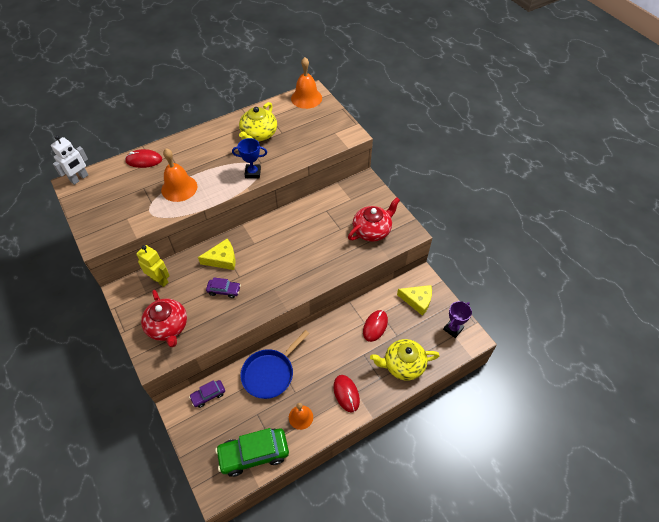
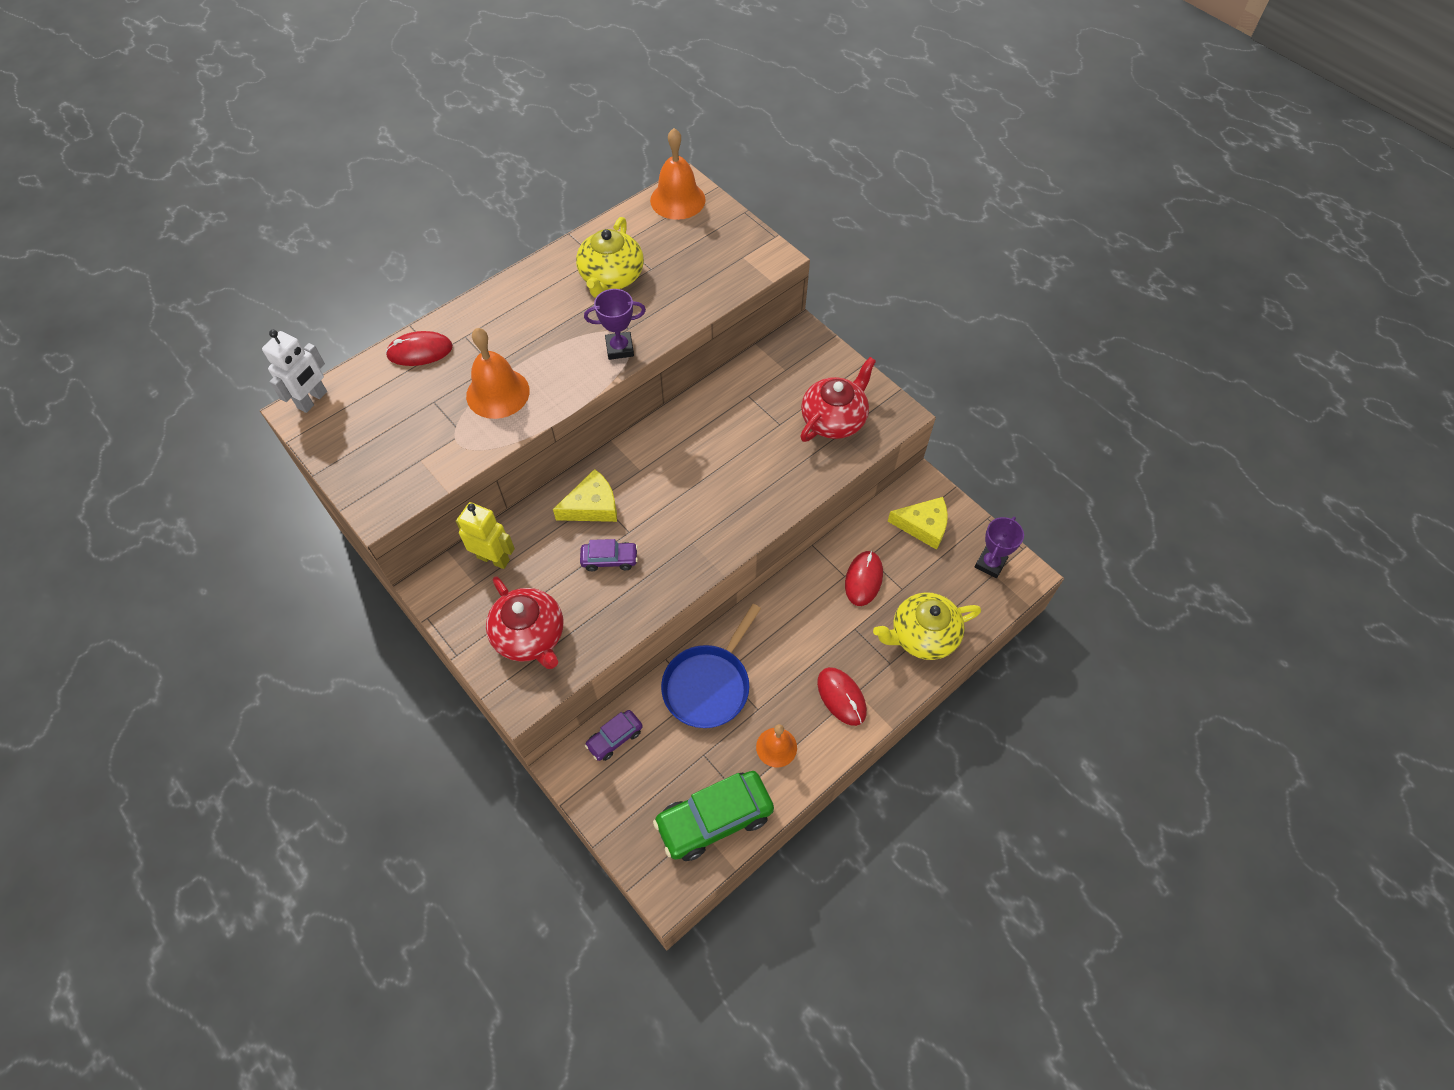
camera: 10 degrees left, 5 degrees up
blue trophy [232,138,267,178] -> purple trophy [584,289,646,360]

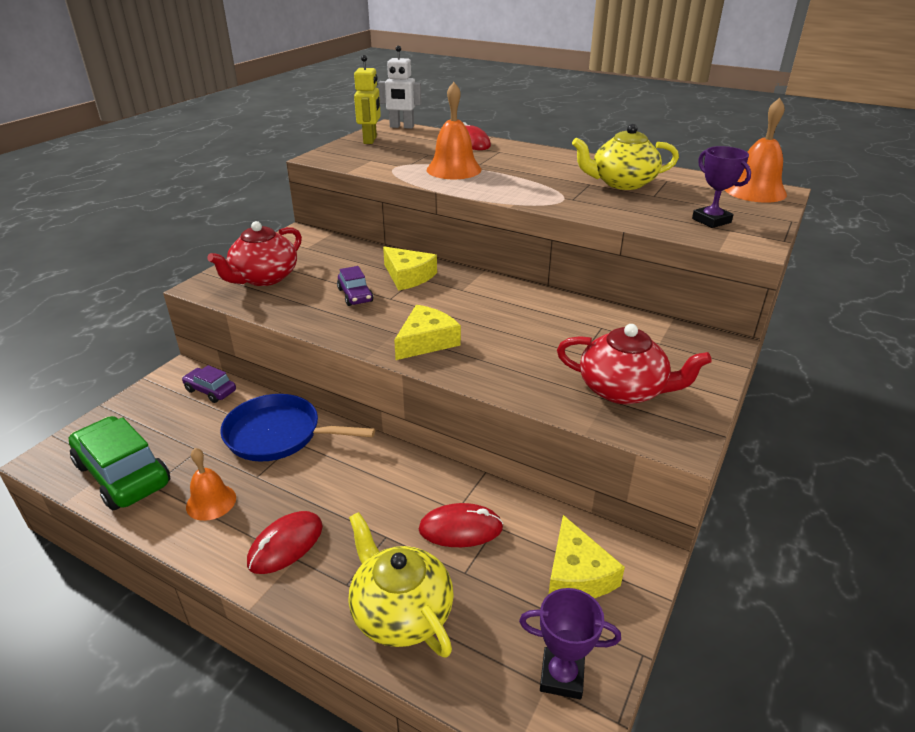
camera: 70 degrees right, 25 degrees down
yellow robot [456,502,515,569] -> yellow robot moved to [354,55,381,144]
purple trophy [584,289,646,360] -> purple trophy moved to [692,146,751,228]
none -> yellow cheese [394,305,461,360]

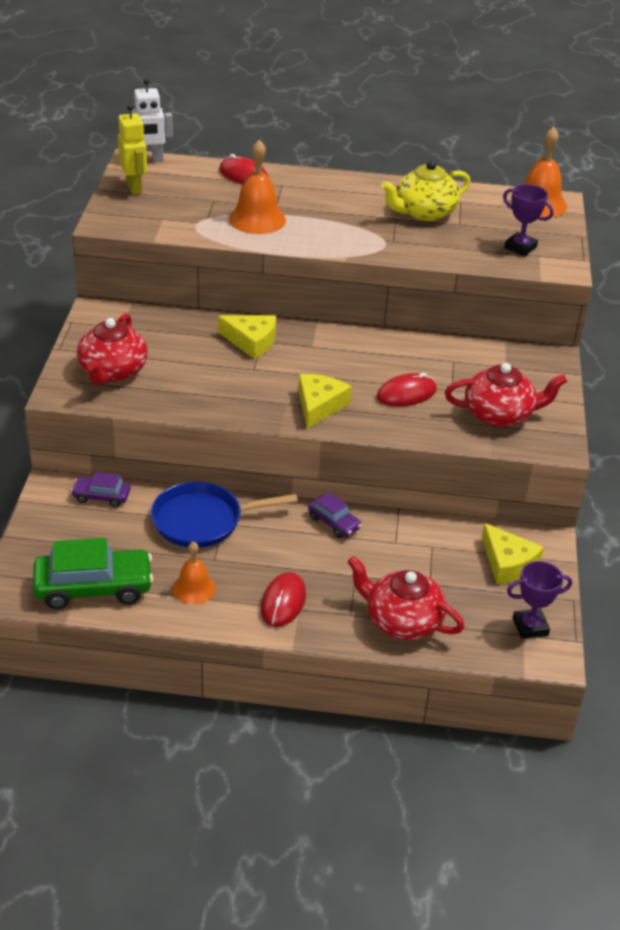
camera: 25 degrees left, 5 degrees up
green car [69,416,170,510] -> green car turned 150 degrees clockwise [33,538,154,609]
purple car [337,266,374,306] -> purple car moved to [308,492,362,538]
yellow teapot [348,512,454,658] -> red teapot [347,556,465,640]
red mouse [419,503,503,547] -> red mouse moved to [377,373,437,407]

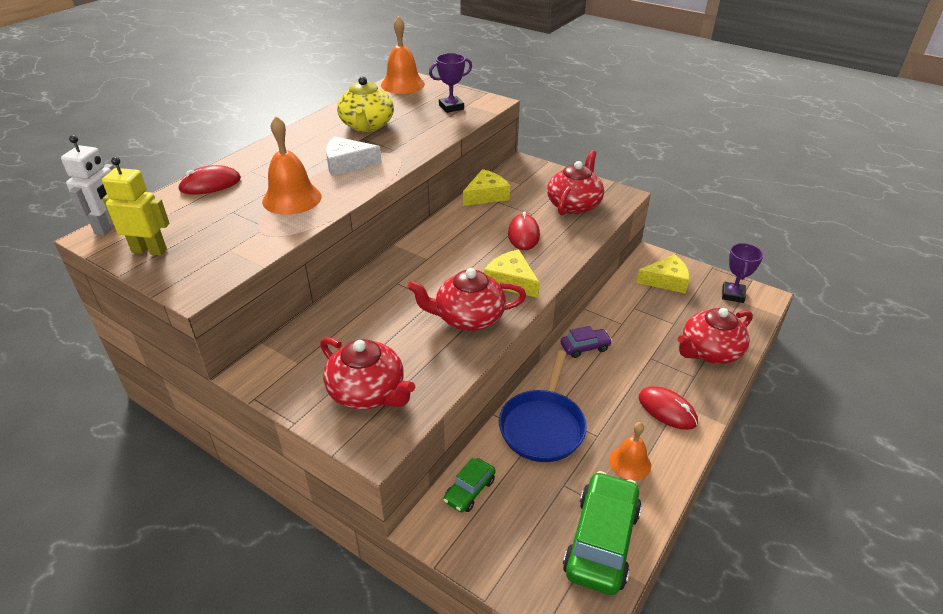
camera: 60 degrees left, 0 degrees up
purple car [71,472,130,507] -> green car [443,458,496,513]
yellow cheese [218,315,276,359] -> yellow cheese moved to [463,169,510,206]
none -> white cheese [326,136,382,176]
none -> red teapot [407,268,526,331]

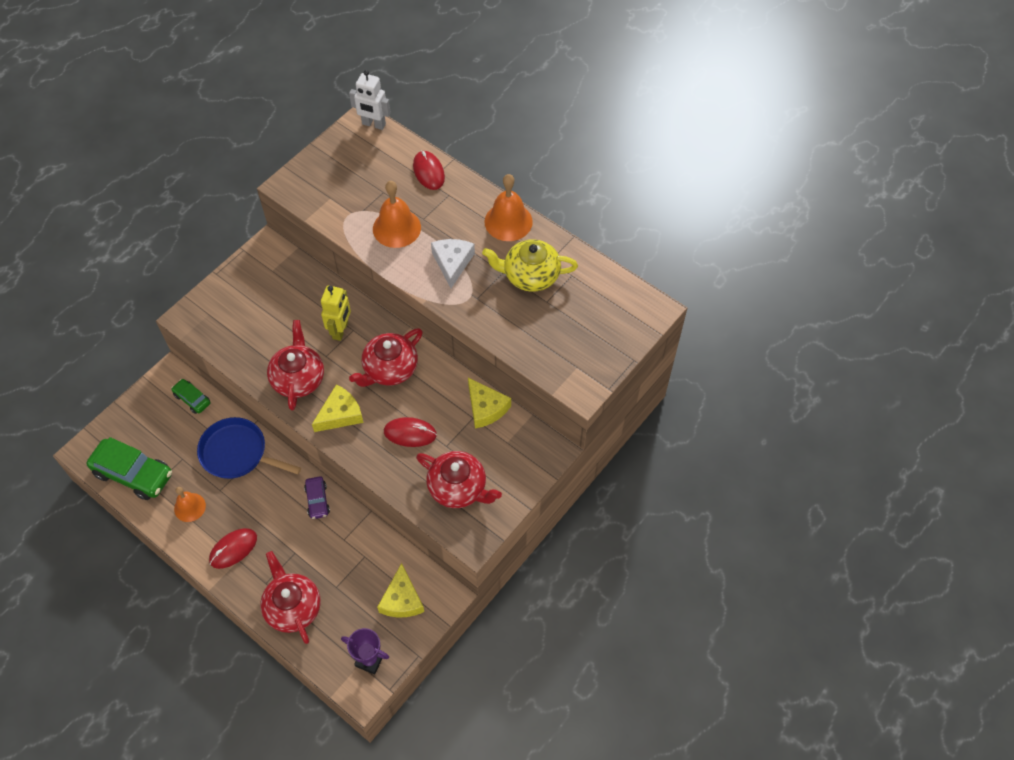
camera: 95 degrees right, 20 degrees up
yellow robot [102,157,170,256] -> yellow robot moved to [321,285,351,341]
red teapot [320,337,415,410] -> red teapot moved to [349,328,423,387]
orange bell [381,16,425,94] -> orange bell moved to [484,174,533,241]
purple trophy [429,53,472,113] -> none

